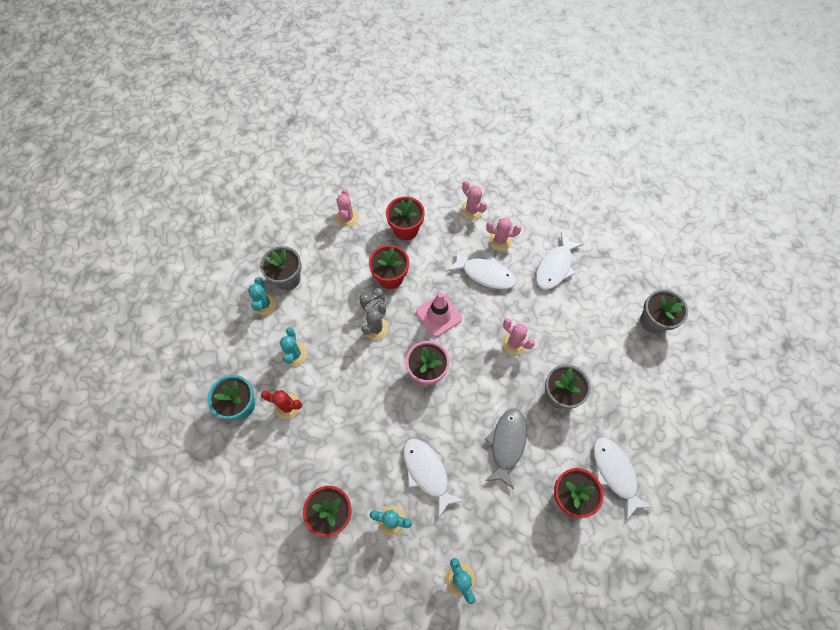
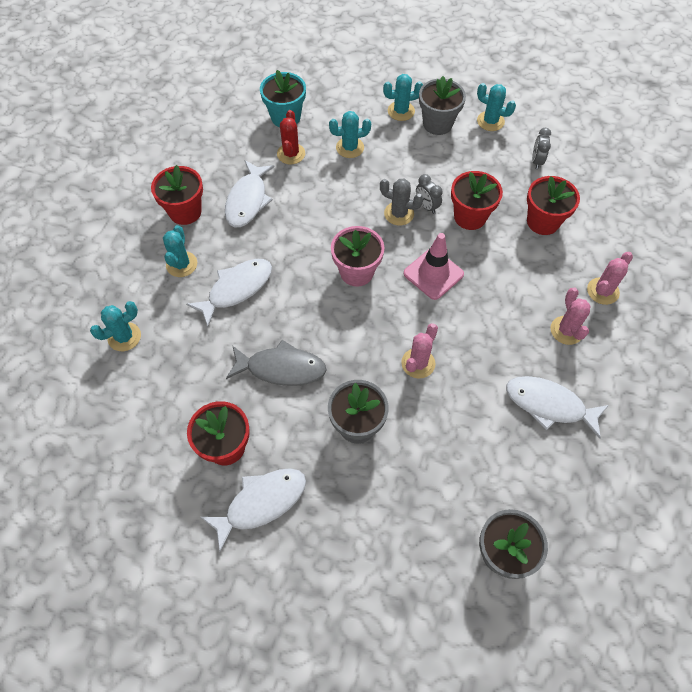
camera: 80 degrees right, 5 degrees down
pink cactus [336,189,359,227] -> grey clock [532,128,551,169]
white fish [447,250,516,289] -> white fish moved to [225,160,275,227]
none -> turquoise cactus [477,83,516,131]

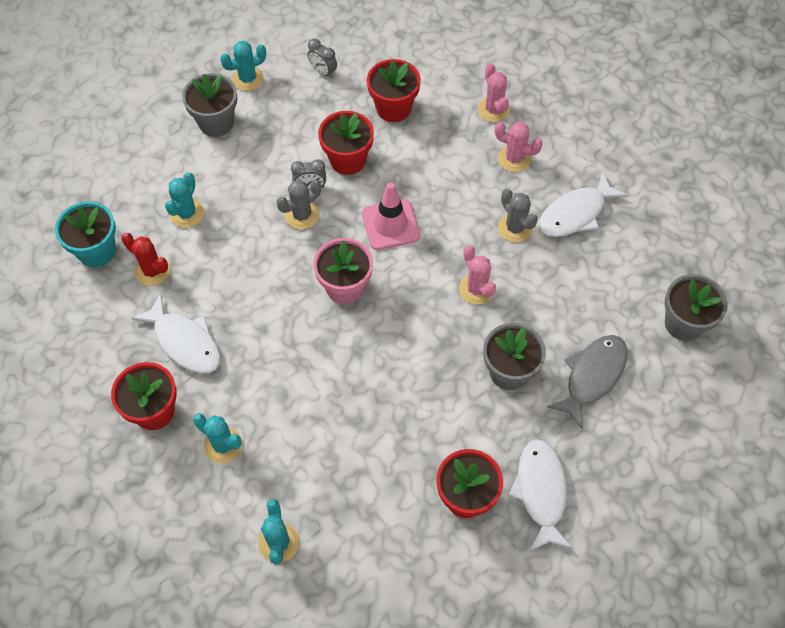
camera: 60 degrees left, 0 degrees up
white fish [186,259,272,326] -> none
grey fish [226,340,326,386] -> grey fish moved to [547,335,627,429]
turquoise cactus [383,74,423,121] -> none
none -> grey cactus [498,189,538,242]

